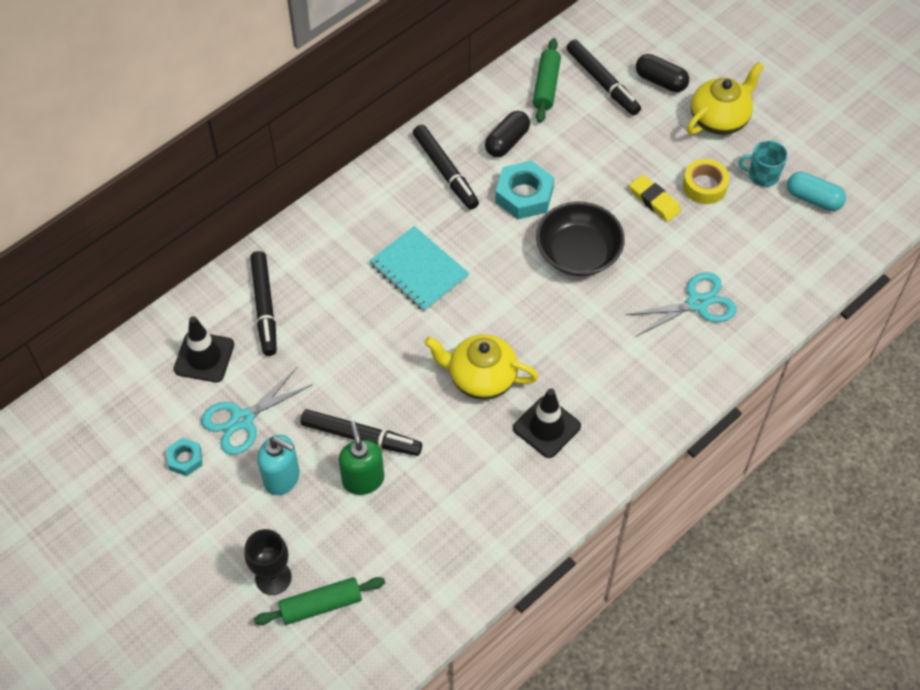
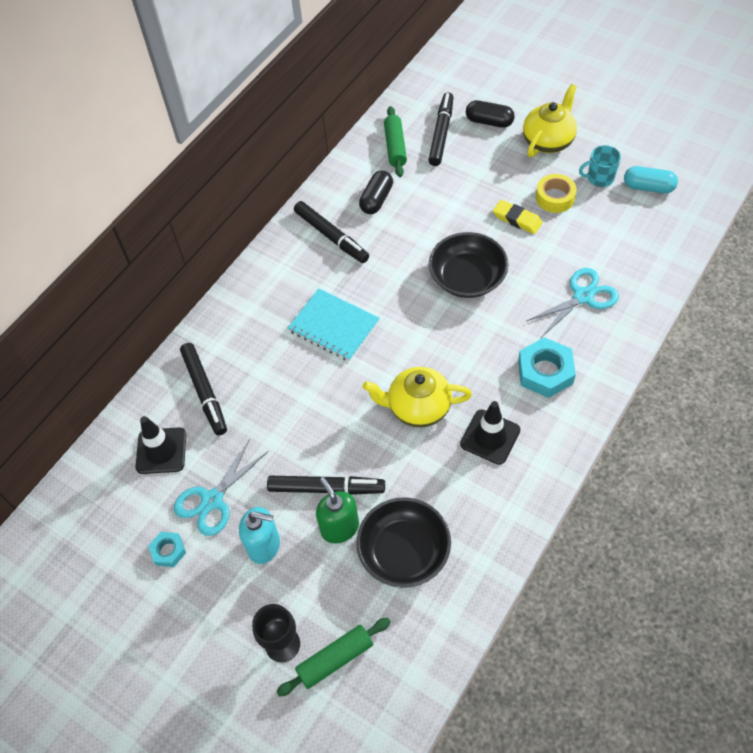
camera: 10 degrees left, 0 degrees up
turquoise nut [495,160,554,219] -> turquoise nut moved to [518,337,576,398]
black marker [566,39,641,115] -> black marker turned 120 degrees counterclockwise [428,92,454,166]
none -> black bowl [356,497,451,588]

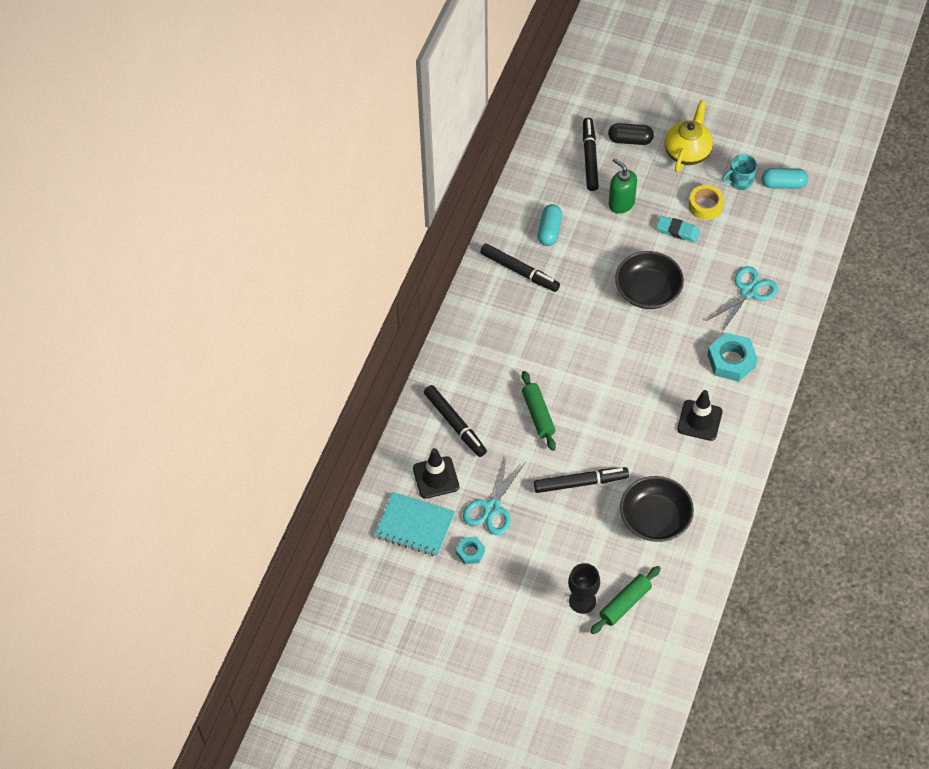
camera: 15 degrees left, 0 degrees up
turquoise soap dispenser [239,507,280,564] -> none
turquoise notebook [288,288,380,361] -> turquoise notebook moved to [375,492,455,556]
green soap dispenser [316,477,359,544] -> green soap dispenser moved to [609,158,637,214]
black capsule [359,170,393,214] -> turquoise capsule [538,204,562,246]
yellow teapot [363,367,472,427] -> none
green rolling pin [384,106,407,177] -> green rolling pin moved to [522,371,556,451]
yellow eraser [493,200,543,234] -> turquoise eraser [656,215,700,242]

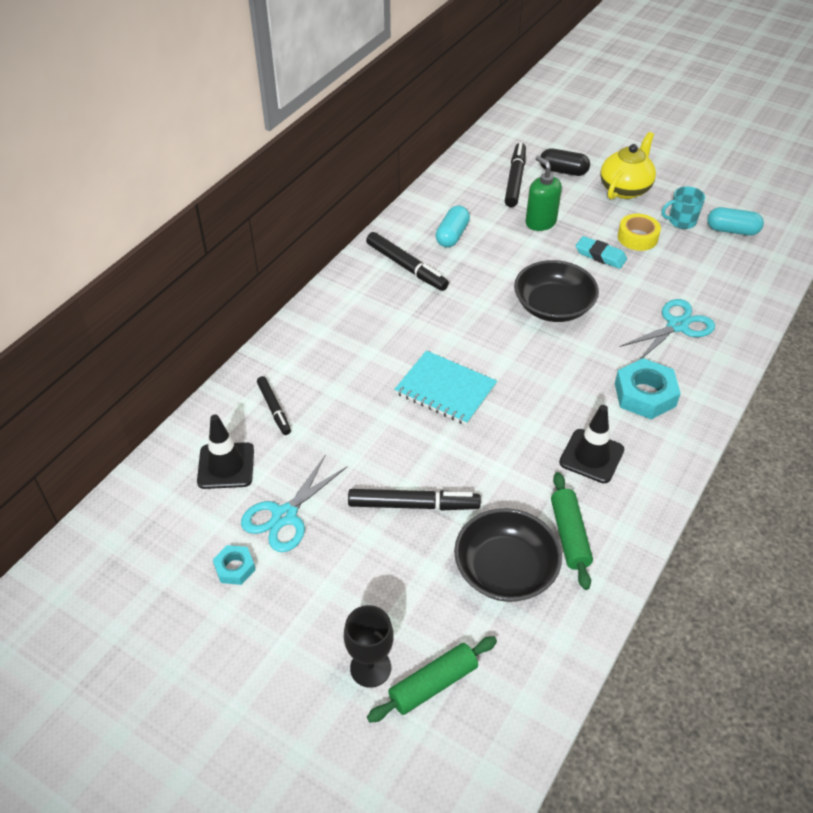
camera: 10 degrees right, 10 degrees down
turquoise notebook [375,492,455,556] -> turquoise notebook moved to [394,350,497,425]
black marker [424,385,487,457] -> black marker [257,376,291,435], size x0.64
green rolling pin [522,371,556,451] -> green rolling pin moved to [551,472,593,590]

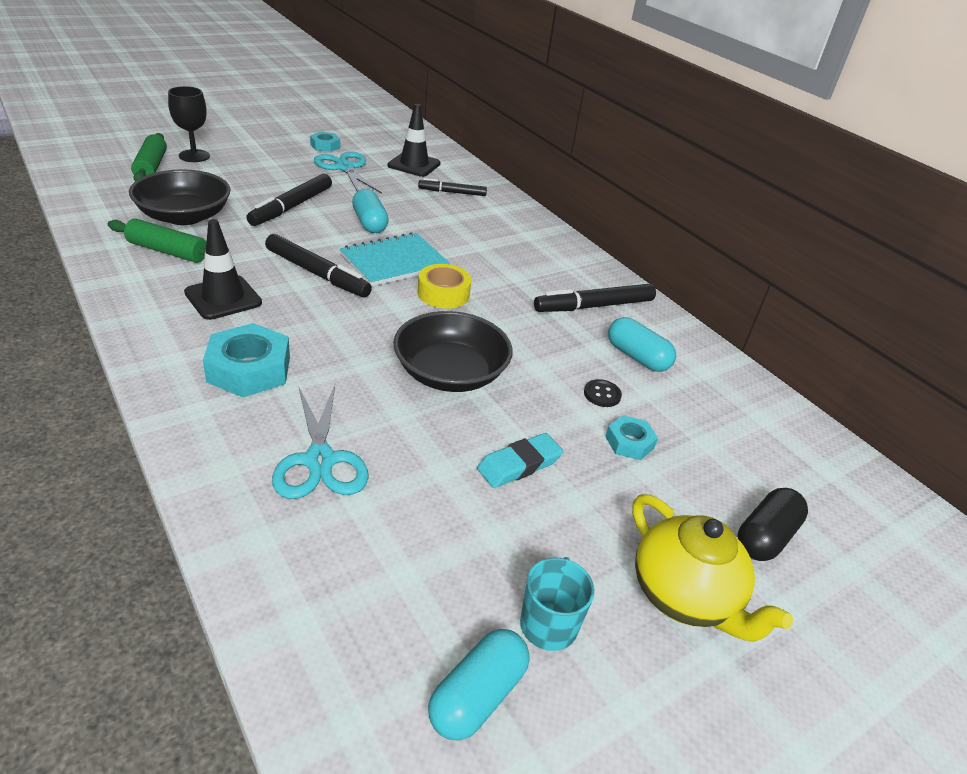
camera: 110 degrees right, 10 degrees down
black marker [505,142,526,207] -> black marker moved to [265,234,372,297]
green soap dispenser [526,156,562,231] -> turquoise nut [605,415,658,460]
yellow tape [618,214,661,251] -> yellow tape moved to [418,264,471,309]
none -> turquoise capsule [352,189,389,233]
none -> black button [584,379,622,407]

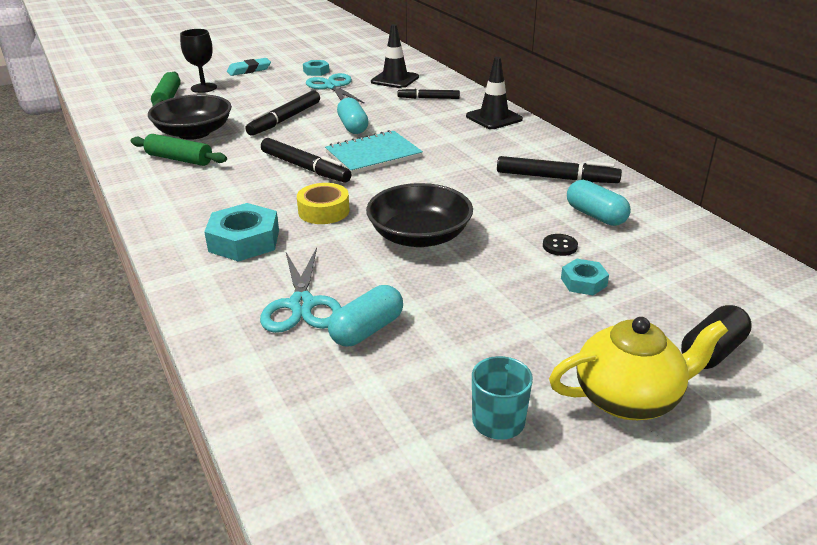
camera: 10 degrees right, 5 degrees down
black traffic cone [184,219,262,320] -> black traffic cone moved to [466,57,523,129]
yellow tape [418,264,471,309] -> yellow tape moved to [297,183,350,224]
turquoise capsule [428,629,530,741] -> turquoise capsule moved to [328,285,403,346]
turquoise eraser [477,433,563,488] -> turquoise eraser moved to [227,58,271,76]
black marker [534,284,656,312] -> black marker turned 150 degrees counterclockwise [497,156,622,183]
yellow teapot [632,494,793,642] -> yellow teapot turned 75 degrees counterclockwise [549,317,728,420]

